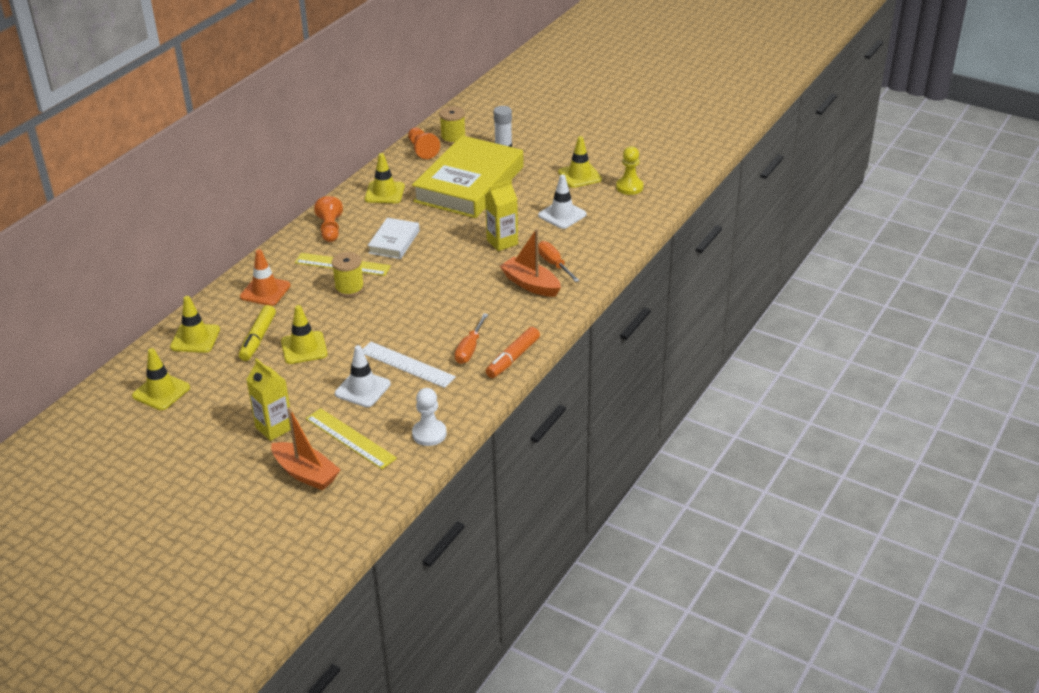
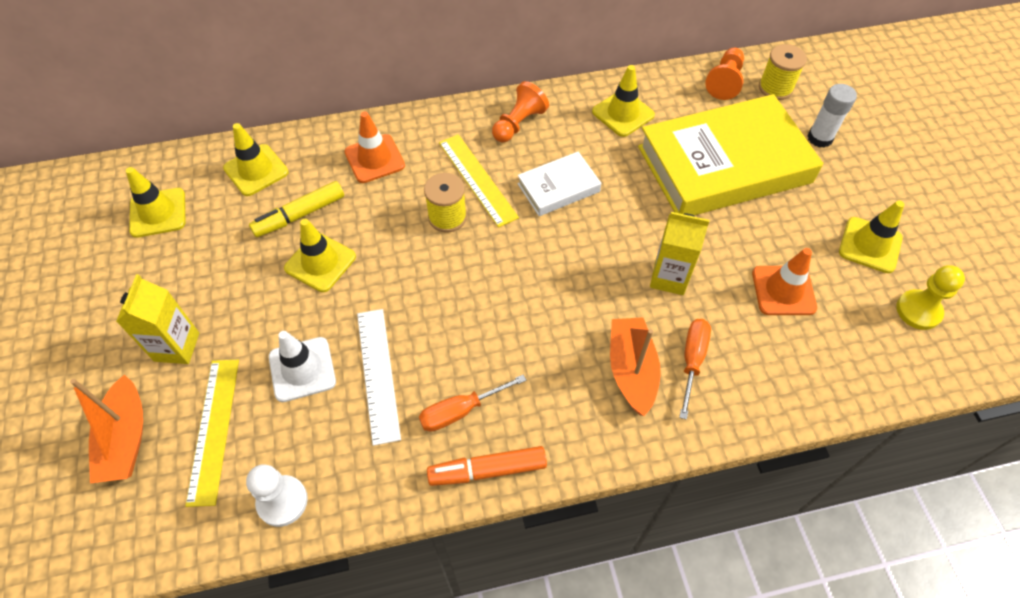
camera: 45 degrees right, 20 degrees up
white traffic cone [538,175,587,229] -> orange traffic cone [752,248,817,315]

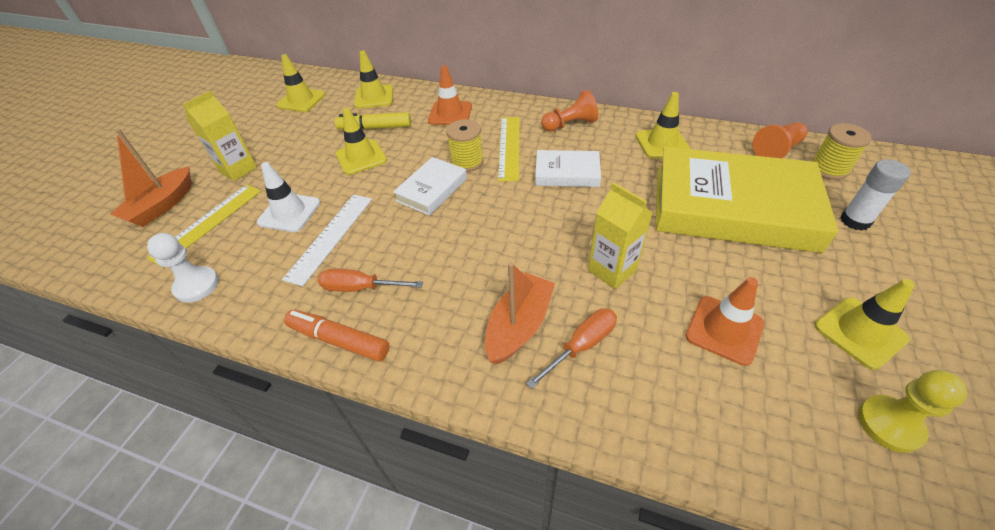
camera: 35 degrees right, 10 degrees down
none -> white book [393,157,467,216]

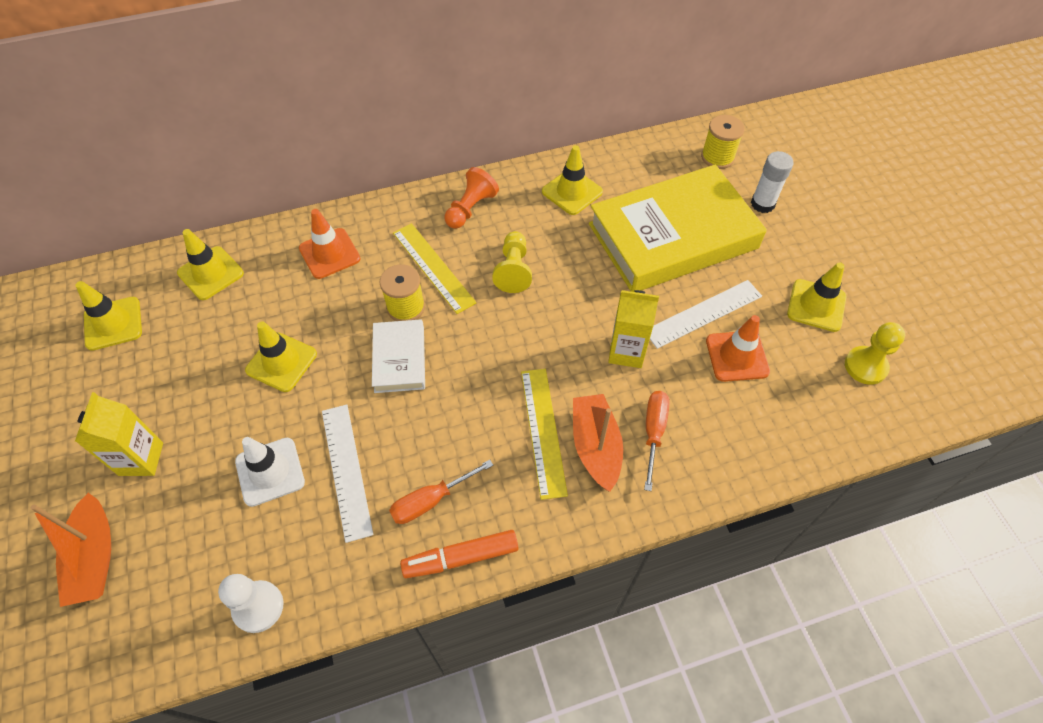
camera: 40 degrees left, 10 degrees up
yellow ruler [147,185,261,267] -> yellow ruler moved to [521,369,568,500]
yellow marker [335,112,411,130] -> none
white book [535,150,601,187] -> yellow pawn [492,231,532,293]
orange pawn [752,123,808,158] -> none
none -> white ruler [650,280,762,349]

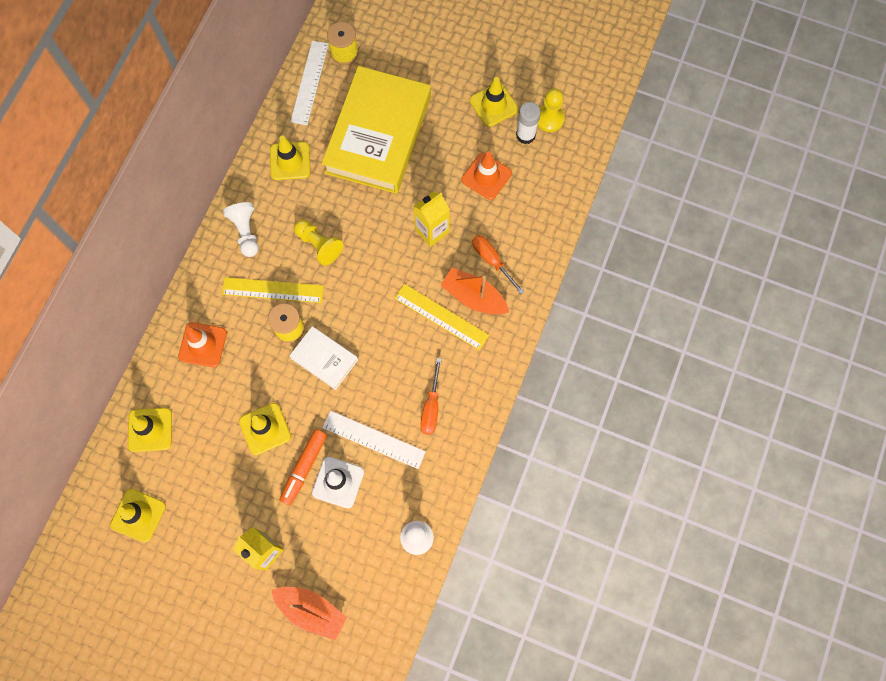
camera: 50 degrees left, 15 degrees up
orange marker [400,530,519,578] -> orange marker moved to [280,429,327,506]
orange pawn [445,167,499,229] -> white pawn [223,202,258,257]
white ruler [650,280,762,349] -> white ruler moved to [290,41,329,125]
white glue stick [751,151,794,213] -> white glue stick moved to [516,102,541,144]

